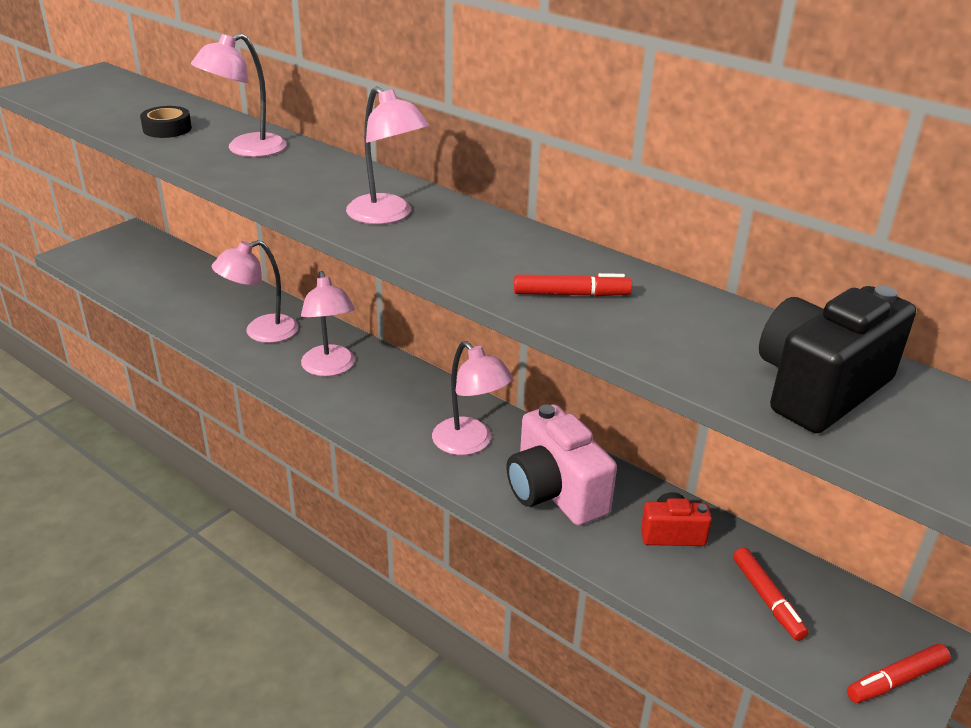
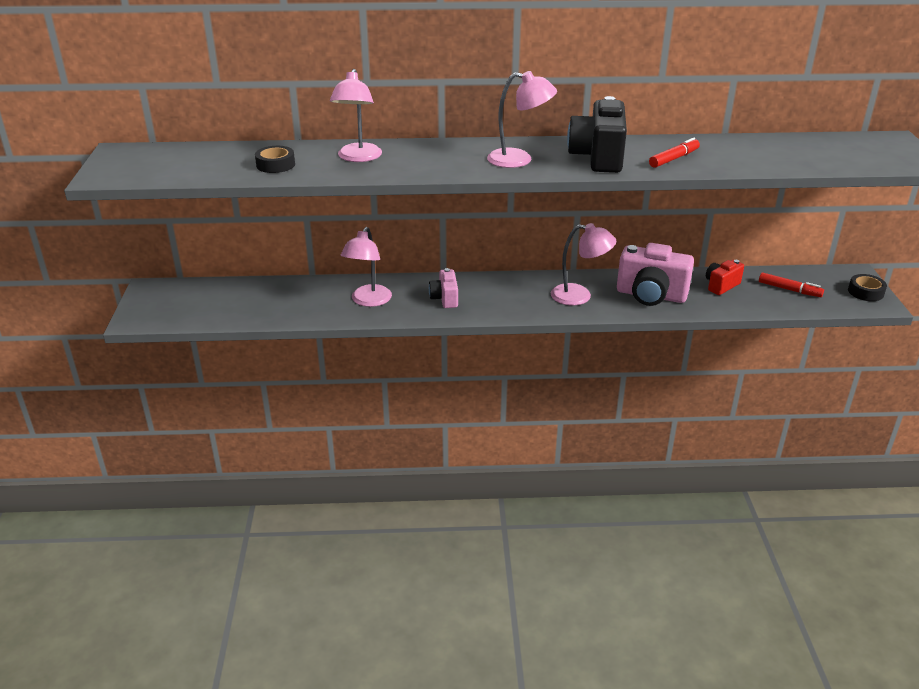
camera: 40 degrees left, 0 degrees up
pink lamp [301,271,355,376] -> pink camera [429,268,458,308]
black camera [759,286,916,433] -> black camera moved to [567,96,627,173]
red marker [847,644,951,703] -> black tape [848,274,887,301]

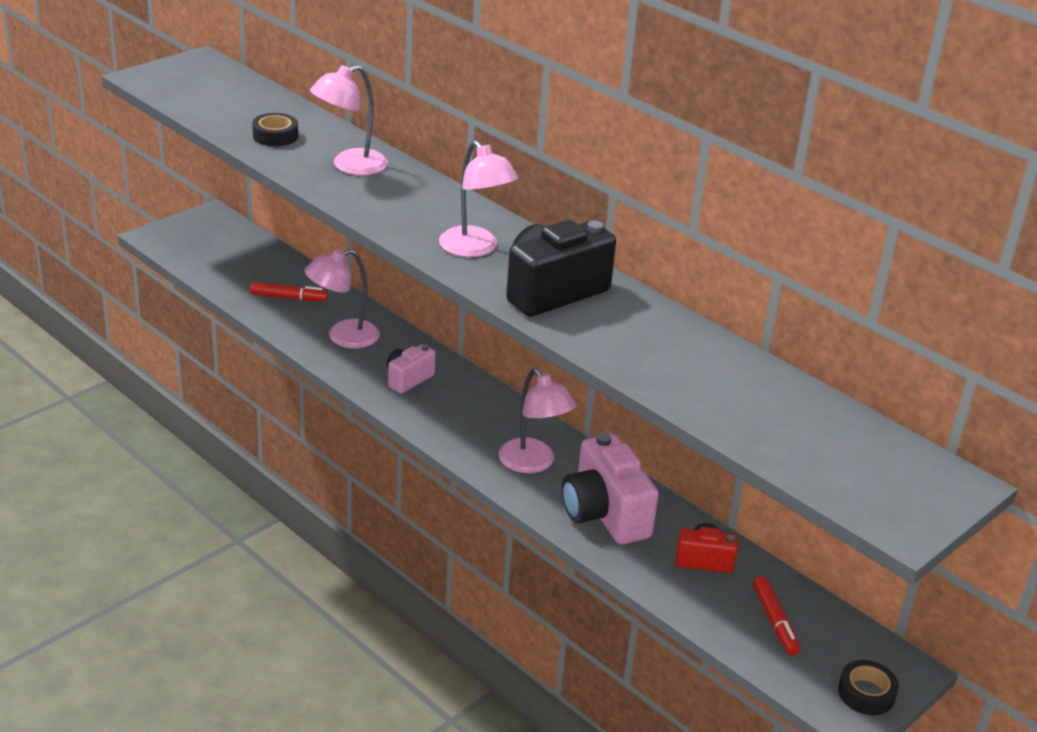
camera: 45 degrees right, 0 degrees up
red marker [649,138,700,168] -> red marker moved to [250,282,328,302]

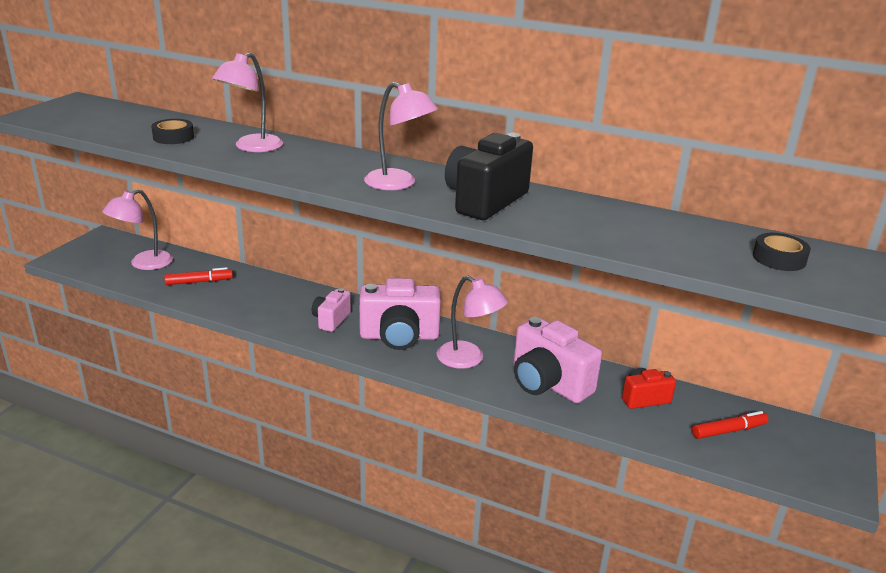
camera: 20 degrees left, 5 degrees down
pink lamp [305,249,380,348] -> pink lamp moved to [102,189,173,270]
red marker [753,576,800,655] -> red marker turned 75 degrees counterclockwise [692,411,768,439]
black tape [838,660,899,715] -> black tape moved to [753,233,811,271]
none -> pink camera [359,278,441,350]

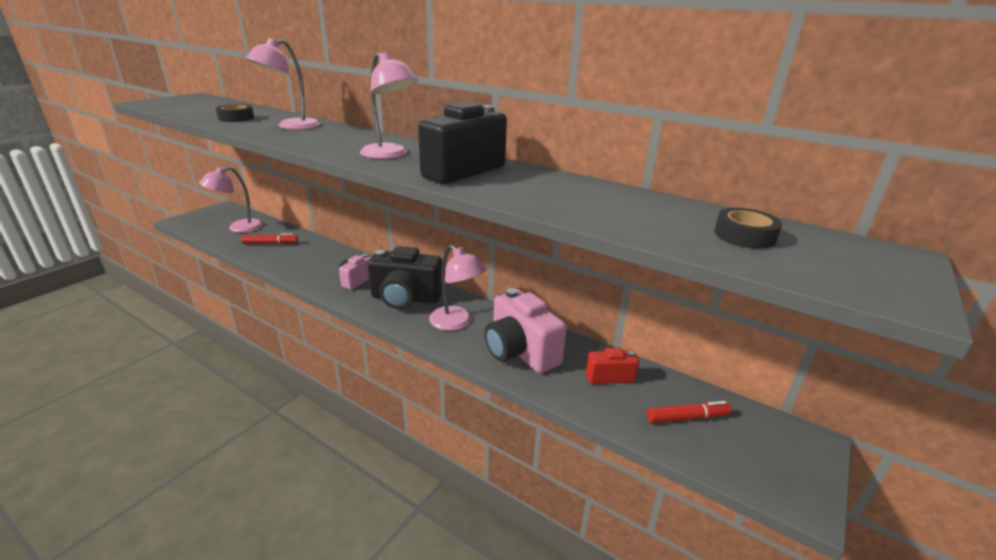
camera: 10 degrees right, 0 degrees up
pink camera [359,278,441,350] -> black camera [368,246,443,309]

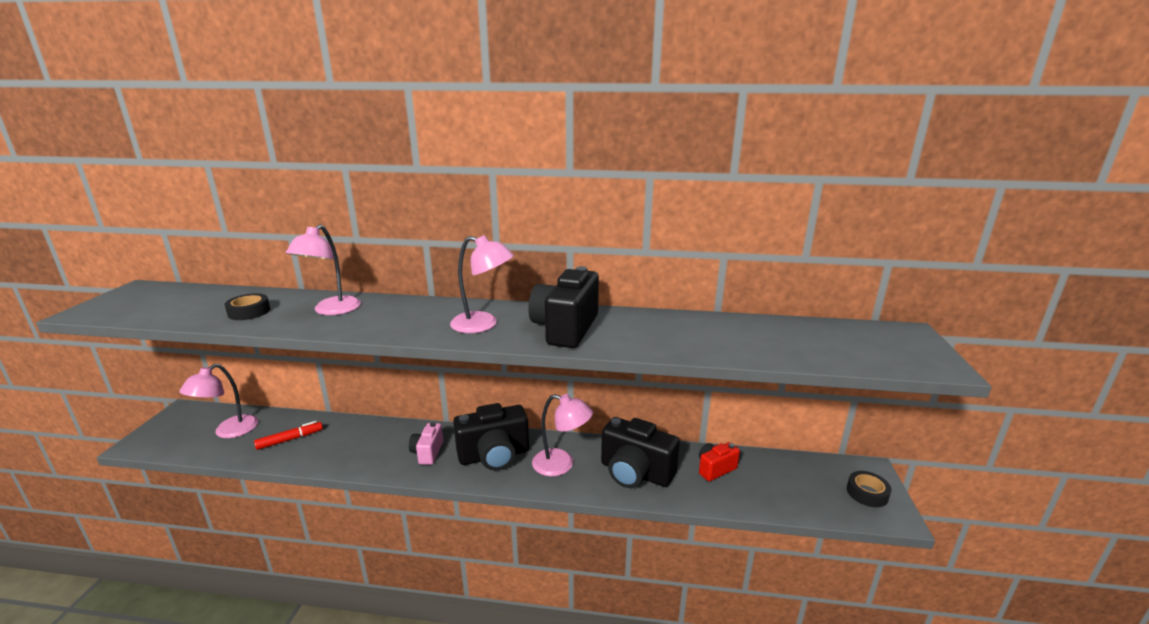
camera: 25 degrees left, 5 degrees down
pink camera [485,288,567,373] -> black camera [601,417,680,488]
red marker [647,401,732,423] -> none
black tape [714,208,782,249] -> black tape moved to [847,471,892,507]

